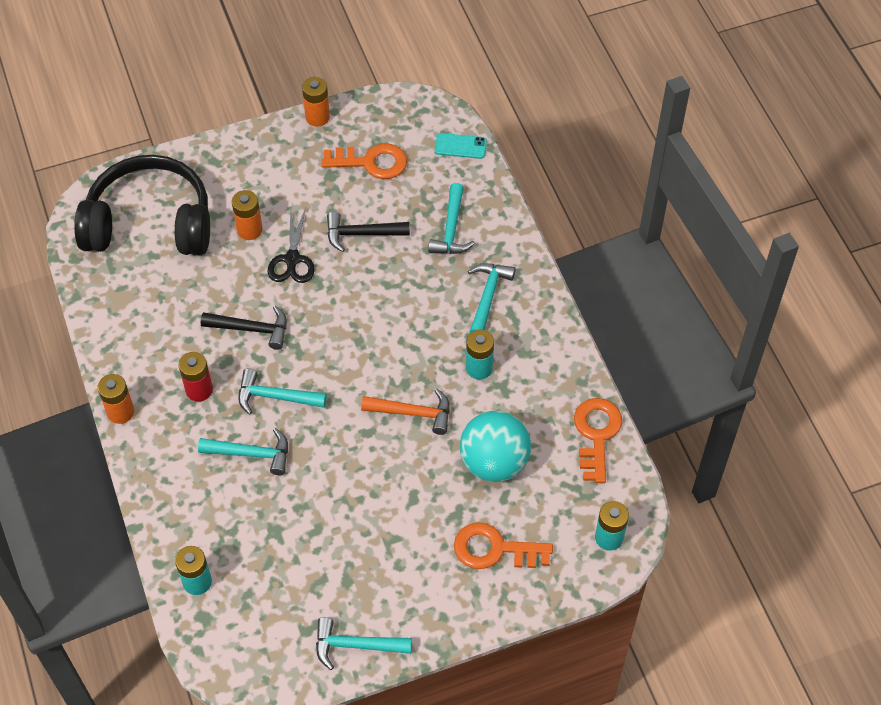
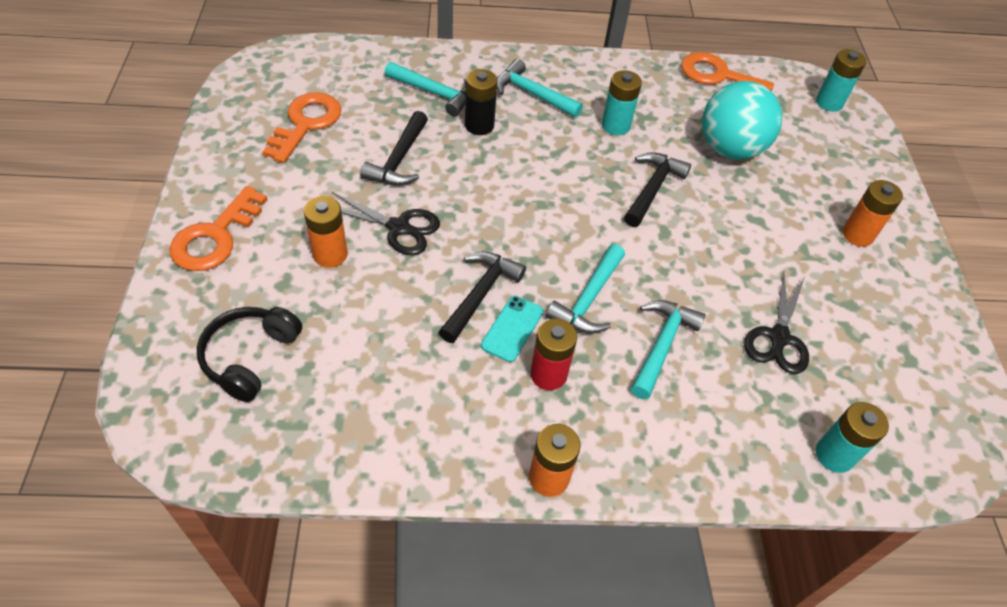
camera: 75 degrees left, 5 degrees down
black headphones [74,155,210,256] -> black headphones [197,307,302,402], size x0.50
orange battery [302,77,330,127] -> orange battery moved to [842,180,903,247]
turquoise hammer [316,617,412,670] -> none
orange hammer [361,389,450,435] -> black hammer [624,152,691,227]
turquoise phone [435,133,487,159] -> turquoise phone moved to [481,296,543,362]
orange key [454,523,553,569] -> orange key moved to [170,186,267,271]
none -> black battery [465,69,497,135]
none -> black scissors [744,272,809,374]

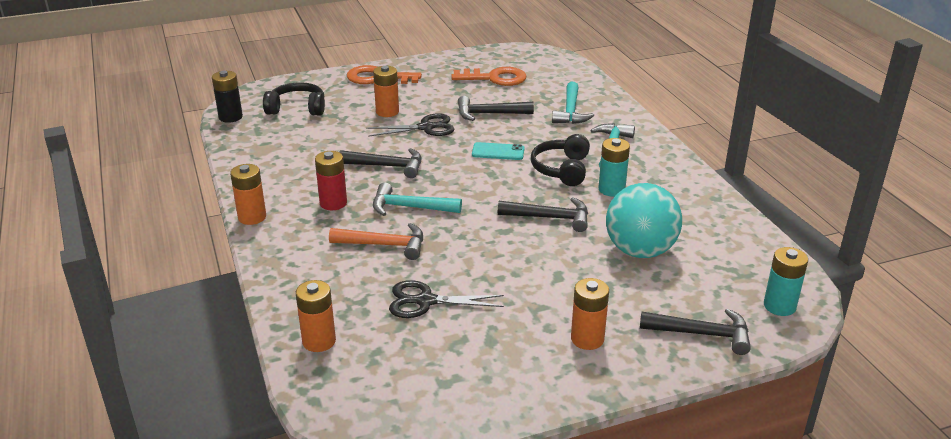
camera: 75 degrees right, 20 degrees down
black scissors [332,192,440,255] -> black scissors turned 105 degrees counterclockwise [366,113,454,137]
black battery [465,69,497,135] -> black battery moved to [212,71,243,123]
turquoise phone [481,296,543,362] -> turquoise phone moved to [472,142,525,160]
turquoise hammer [631,300,706,399] -> orange hammer [329,223,423,260]
orange key [681,52,774,91] -> none
turquoise battery [816,402,889,473] -> orange battery [296,280,336,352]
none -> black headphones [531,134,590,186]
none -> black hammer [640,308,751,355]

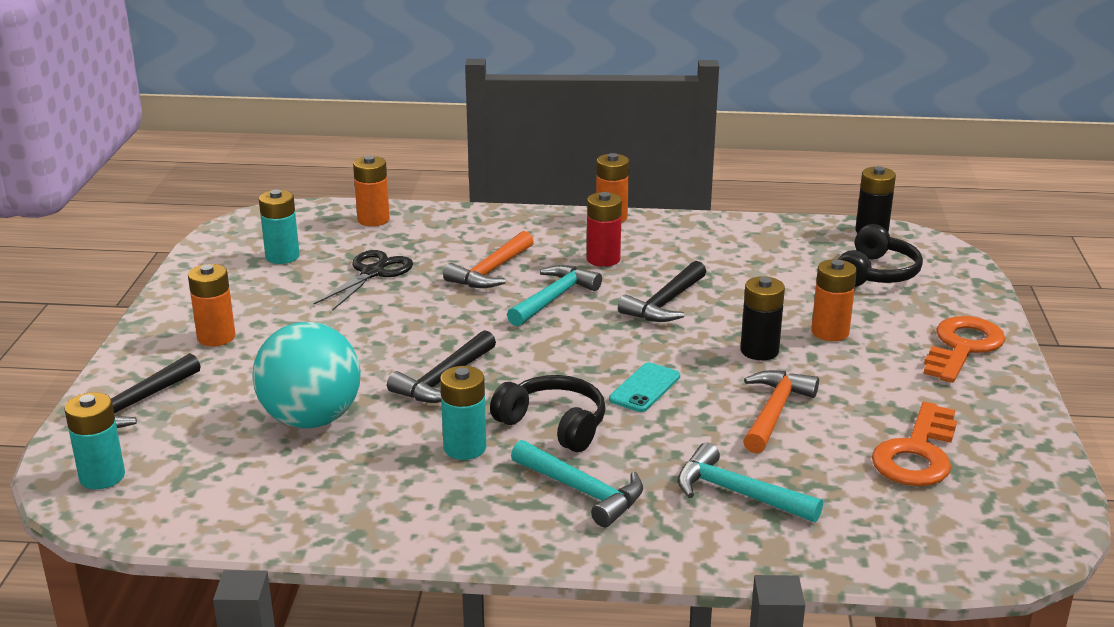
camera: 115 degrees right, 5 degrees down
black scissors [366,113,454,137] -> black battery [740,276,785,360]
black hammer [458,96,534,121] -> orange hammer [743,370,819,454]
none -> turquoise battery [259,190,300,264]

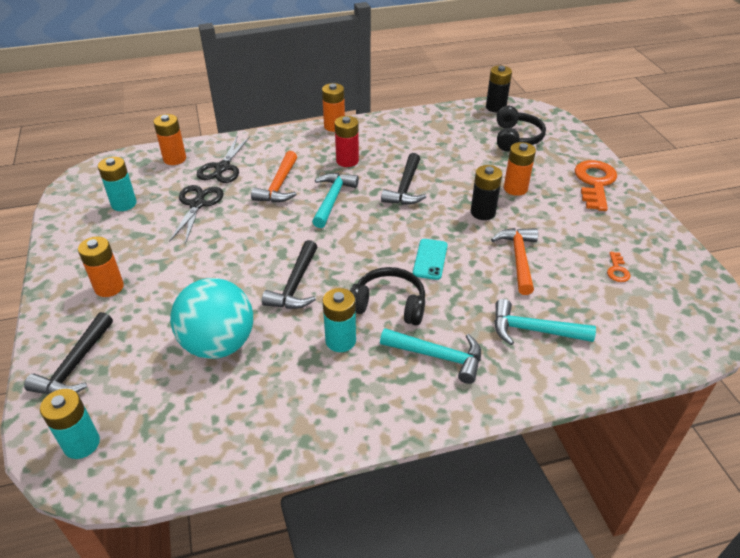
camera: 20 degrees left, 15 degrees up
orange key [872,402,957,486] -> orange key [607,252,631,282], size x0.46
none -> black scissors [197,137,250,183]

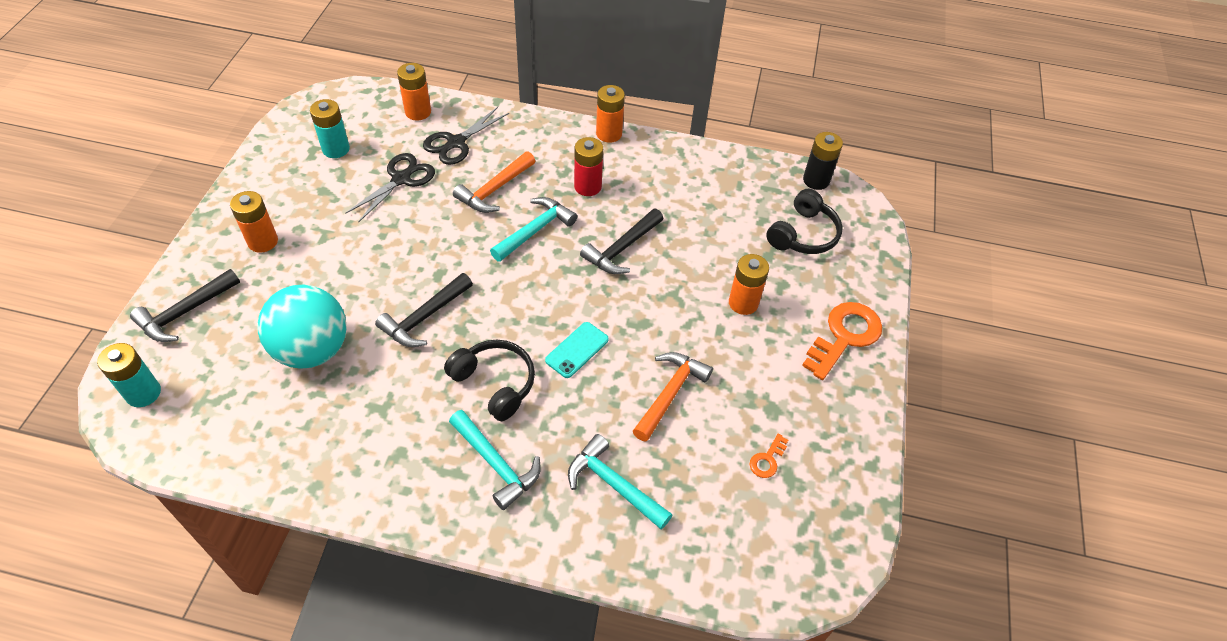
camera: 25 degrees right, 10 degrees up
turquoise battery [323,288,356,352] -> none
black battery [471,165,502,220] -> none

